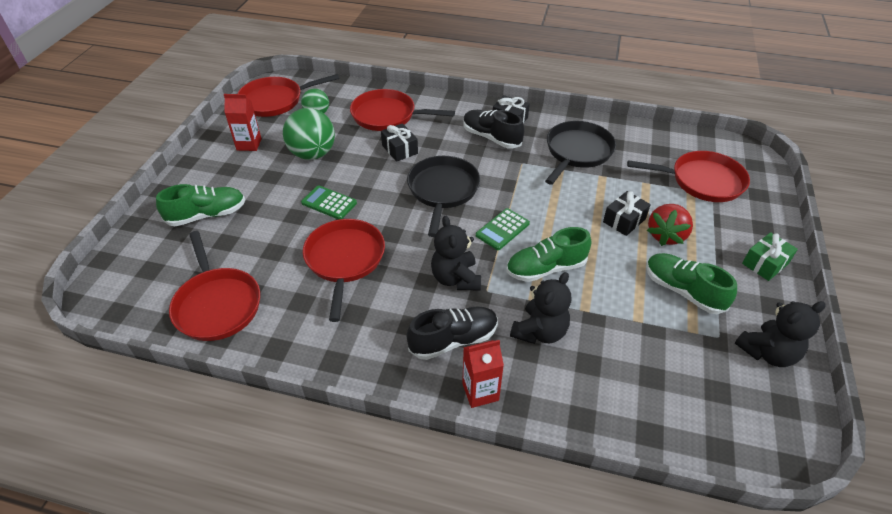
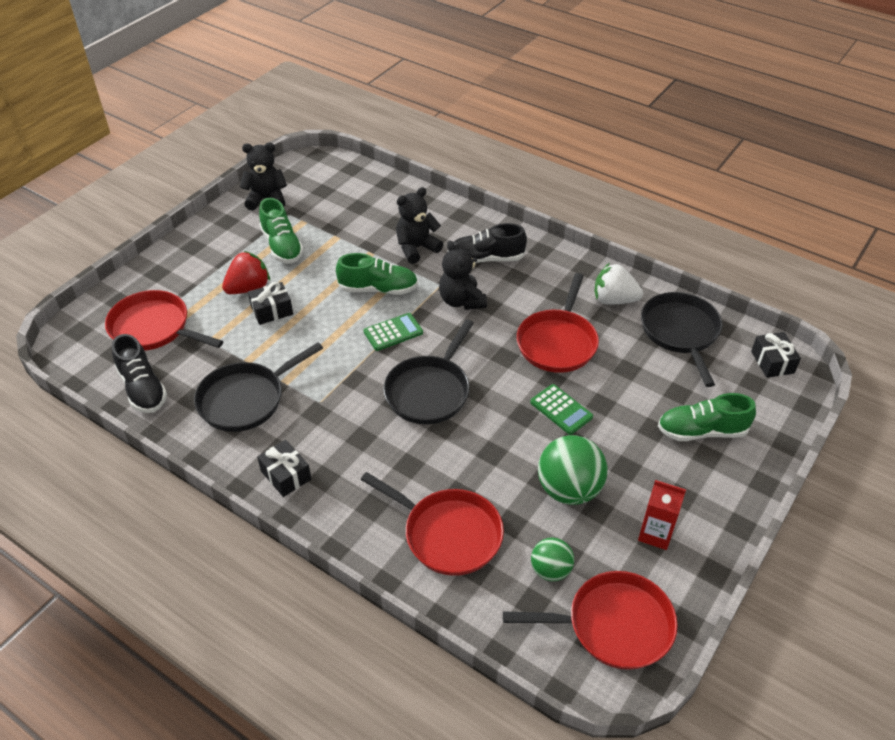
camera: 160 degrees left, 0 degrees up
red pan [169,231,260,341] -> black pan [641,292,723,387]
black gift [381,123,418,162] -> black gift moved to [751,332,801,378]
black teddy bear [431,216,481,290] -> black teddy bear turned 150 degrees clockwise [439,240,487,310]
red carton [462,340,504,408] -> none
black shoe [463,110,524,149] -> black shoe moved to [112,334,167,413]
green gift [742,232,798,281] -> none
none -> white strawberry [595,263,643,305]

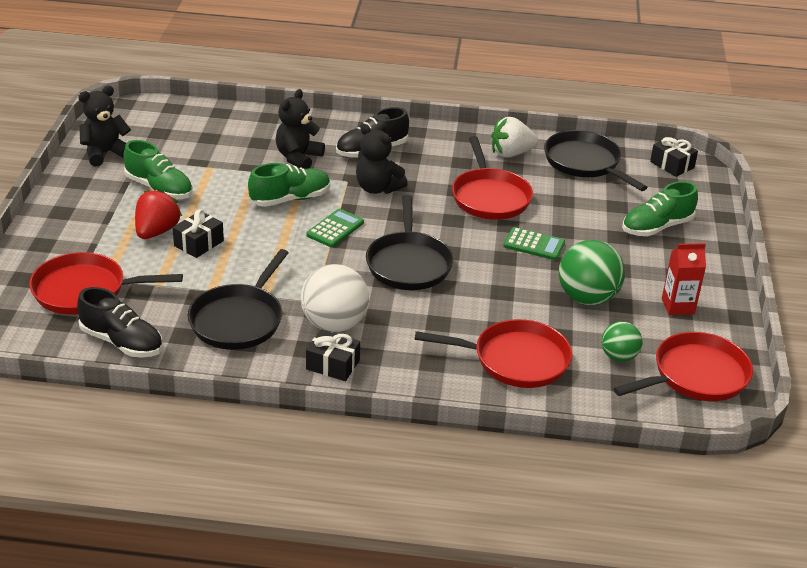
camera: 30 degrees left, 10 degrees down
none -> white ball [301,264,369,332]

